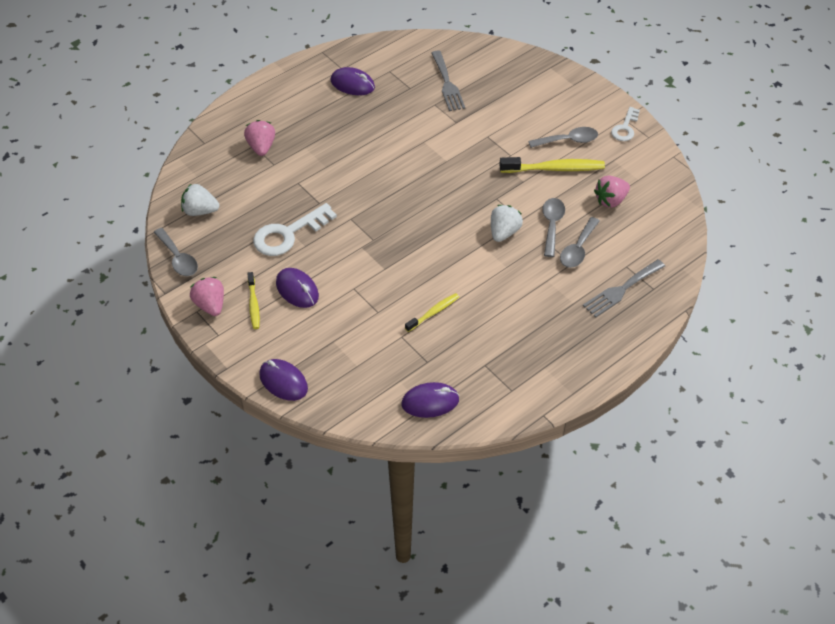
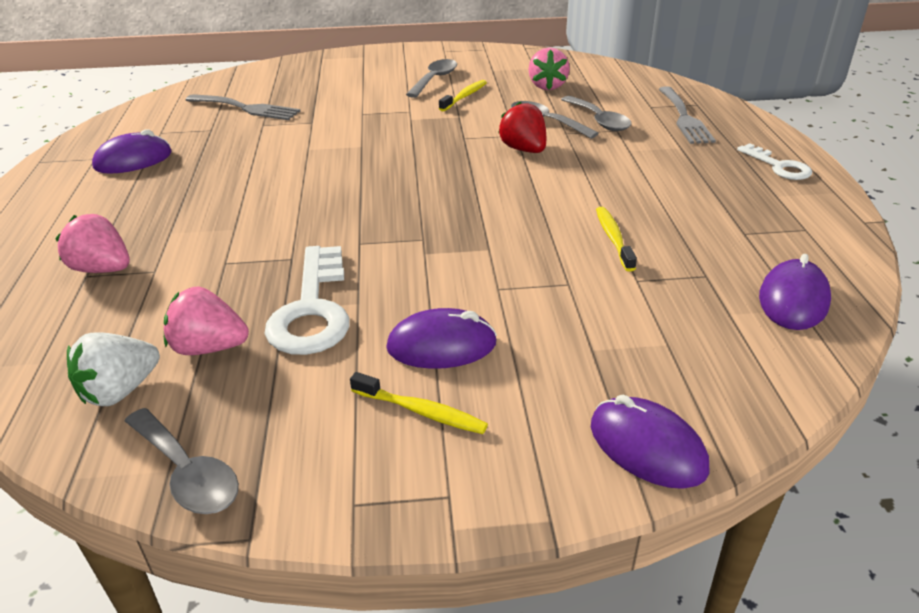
camera: 55 degrees left, 15 degrees down
grey spoon [154,228,198,276] -> grey spoon turned 45 degrees clockwise [125,408,239,514]
pink strawberry [190,277,224,316] -> pink strawberry moved to [164,287,249,355]
purple mouse [259,359,308,401] -> purple mouse turned 60 degrees clockwise [591,395,709,489]
white strawberry [491,205,523,242] -> red strawberry [498,102,546,153]
yellow toothbrush [499,157,605,173] -> yellow toothbrush [439,80,487,111], size x0.58
white key [611,107,640,141] -> white key moved to [737,143,812,180]

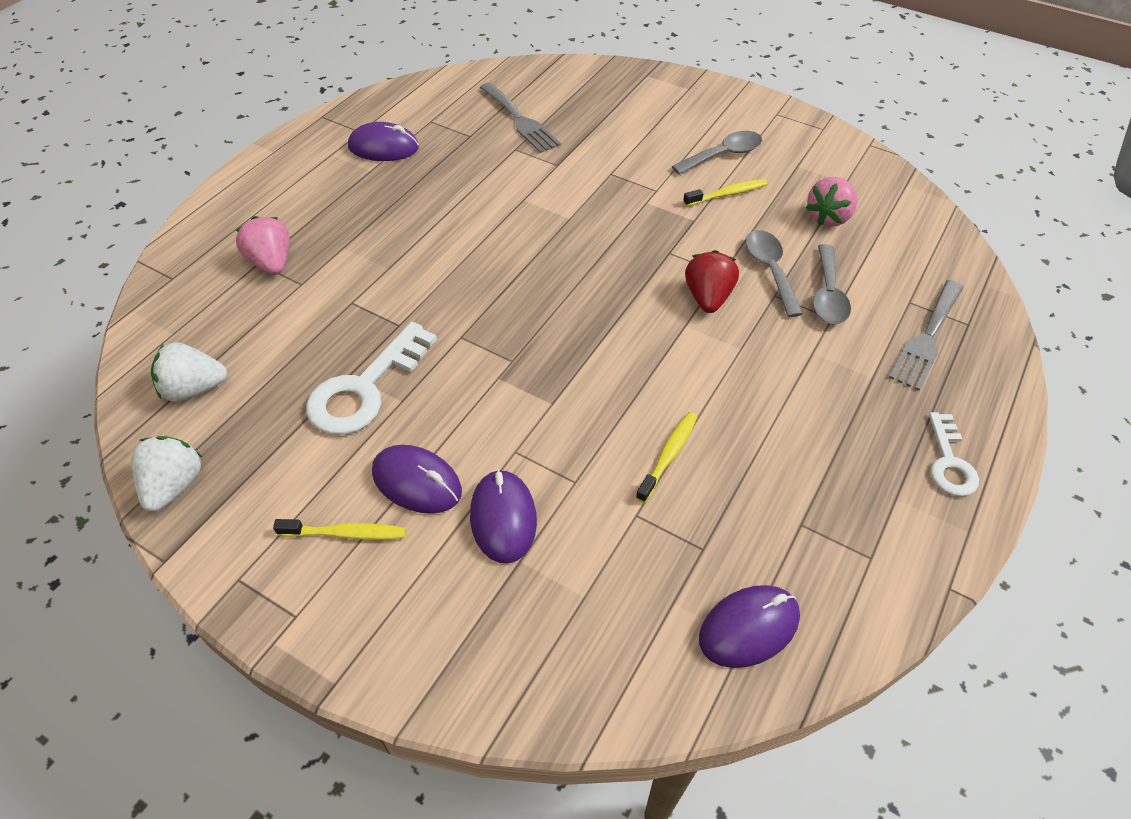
camera: 35 degrees right, 15 degrees up
grey spoon [125,408,239,514] -> white strawberry [131,436,202,512]
pink strawberry [164,287,249,355] -> none
yellow toothbrush [350,372,488,434] -> yellow toothbrush turned 60 degrees counterclockwise [273,519,406,540]
purple mouse [591,395,709,489] -> purple mouse moved to [470,469,537,563]

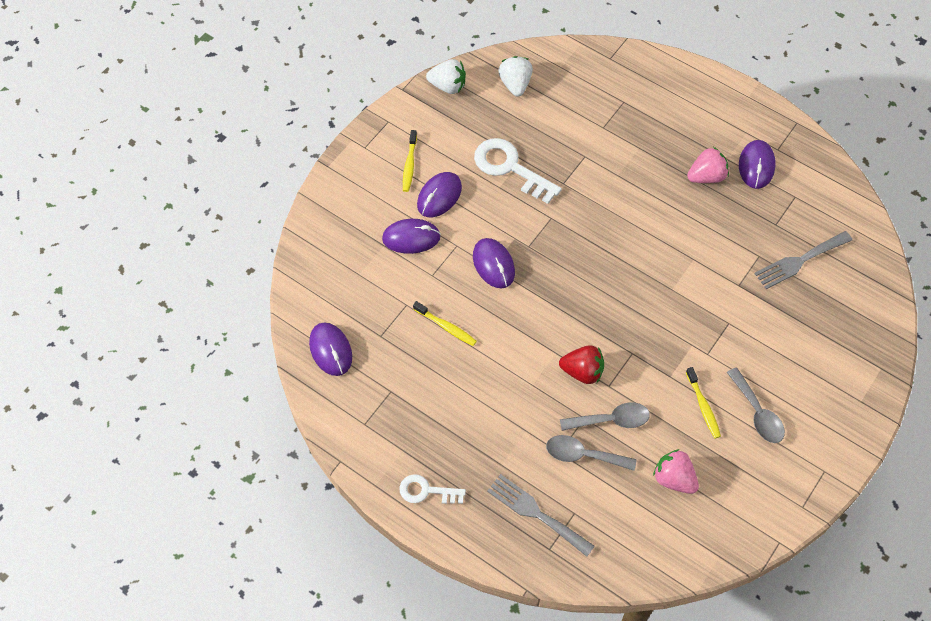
camera: 95 degrees right, 10 degrees up
pink strawberry [236,216,290,275] -> pink strawberry moved to [687,147,729,183]
none -> purple mouse [473,238,515,288]

